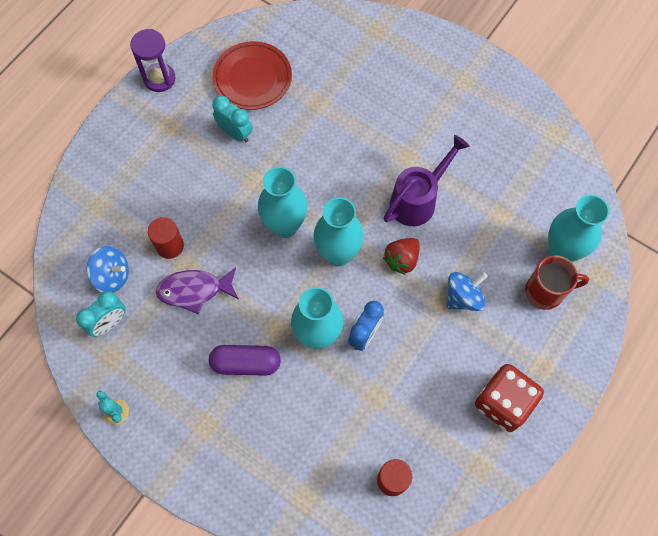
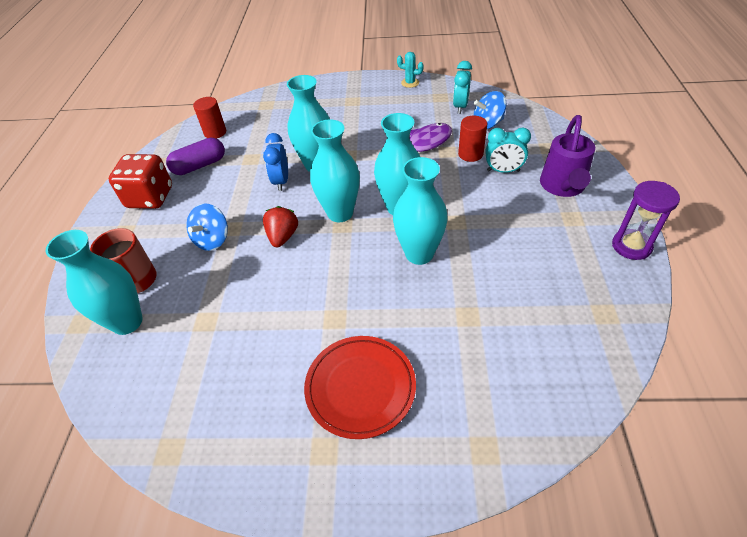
camera: 150 degrees right, 20 degrees down
purple capsule [209,345,281,376] -> purple capsule moved to [166,138,225,175]
red plate [212,41,292,110] -> red plate moved to [304,336,416,439]
turquoise clock [212,95,253,142] -> turquoise clock moved to [486,128,531,173]
purple watering can [383,135,470,226] -> purple watering can moved to [540,115,595,197]
none -> turquoise vase [393,157,448,265]

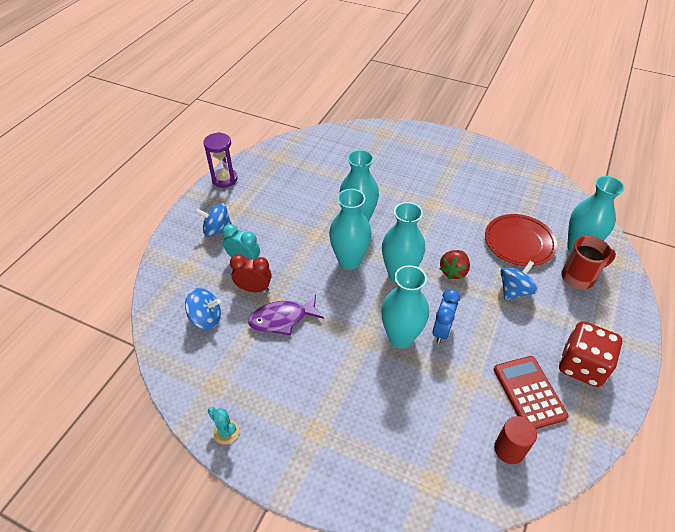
camera: 160 degrees left, 0 degrees up
purple capsule [166,138,225,175] -> red calculator [494,356,569,429]
red plate [304,336,416,439] -> red plate moved to [485,214,557,266]
turquoise clock [453,61,472,114] -> none
red cylinder [458,116,487,162] -> red clock [230,254,272,292]
purple watering can [540,115,595,197] -> blue spinning top [195,203,232,237]

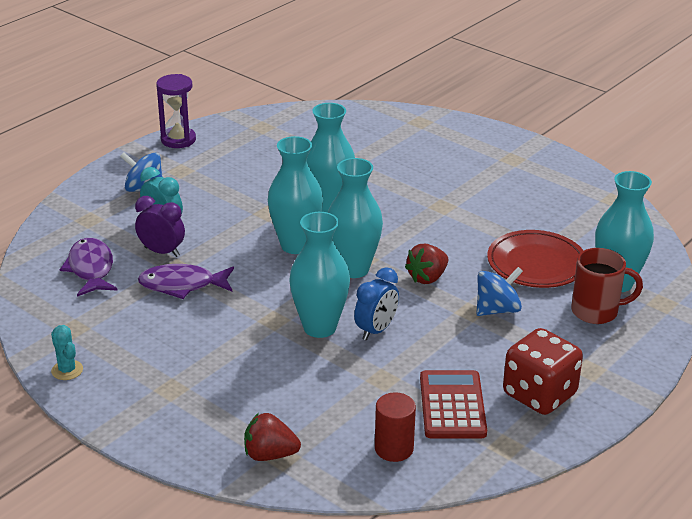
camera: 15 degrees right, 15 degrees down
blue spinning top [185,288,221,329] -> purple fish [60,238,118,297]
red clock [230,254,272,292] -> purple clock [135,196,185,257]
none -> red strawberry [244,413,301,461]

